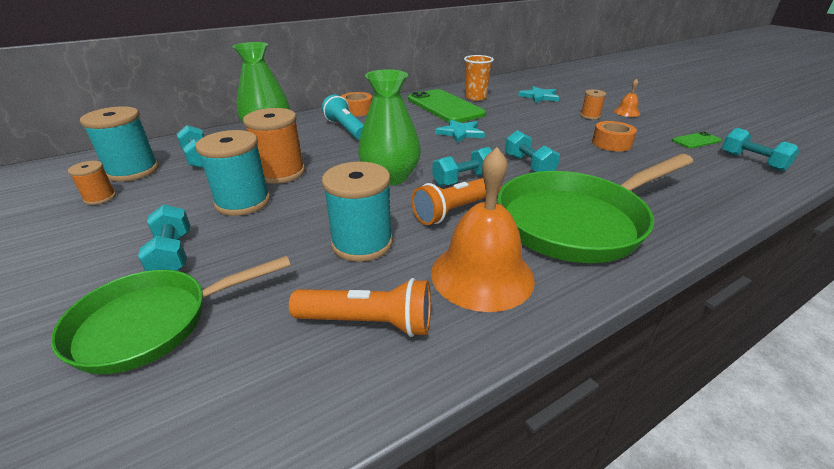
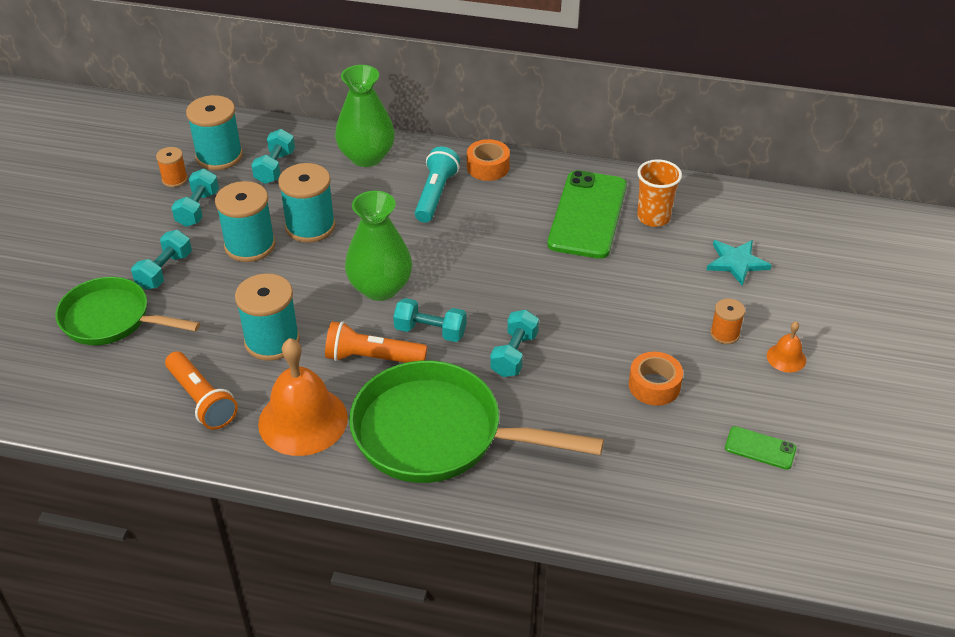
camera: 45 degrees right, 10 degrees up
orange spool [243,108,305,184] -> turquoise spool [278,163,335,243]
turquoise star [435,119,485,143] -> none
turquoise dumbbell [722,128,800,172] -> turquoise dumbbell moved to [171,169,219,227]

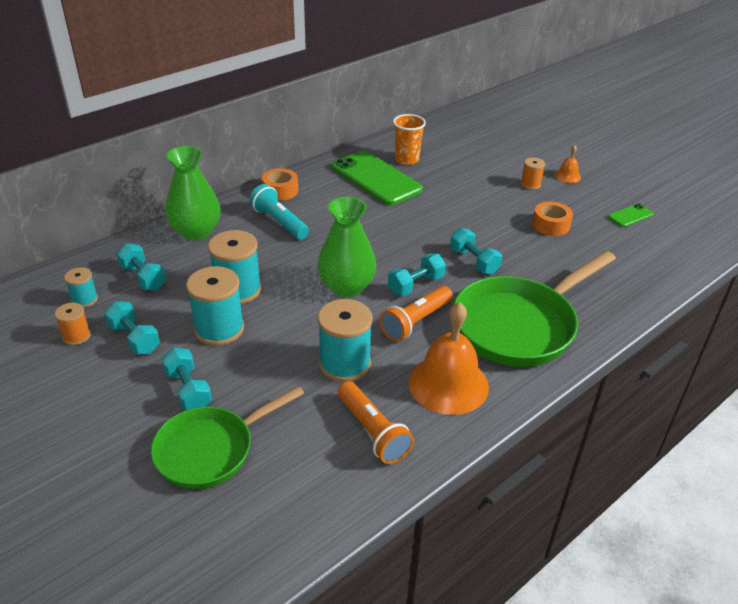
camera: 55 degrees left, 5 degrees down
orange flashlight [165,351,238,430] -> orange flashlight turned 60 degrees clockwise [338,381,414,464]
turquoise spool [186,95,243,170] -> turquoise spool [64,267,98,308], size x0.54
turquoise star [706,240,772,286] -> none

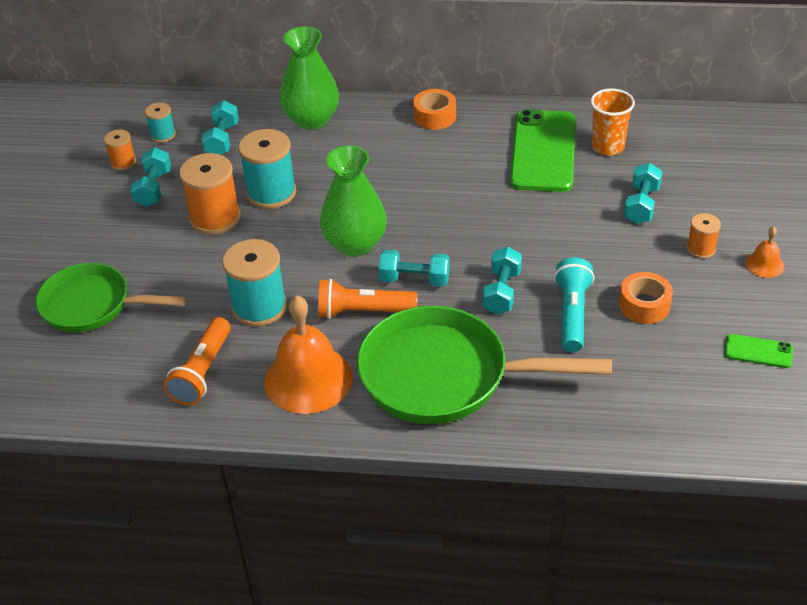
camera: 50 degrees right, 5 degrees up
turquoise dumbbell [161,348,212,411] -> turquoise dumbbell moved to [624,163,663,224]
turquoise spool [186,266,244,346] -> orange spool [179,153,241,235]
turquoise flashlight [249,184,309,239] -> turquoise flashlight moved to [554,257,594,352]

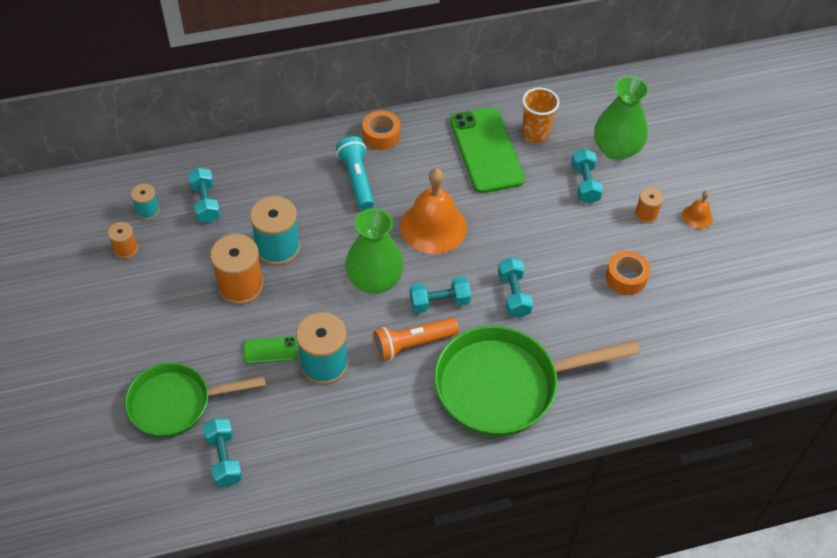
camera: 25 degrees left, 10 degrees up
turquoise dumbbell [130,147,171,207] -> turquoise dumbbell moved to [203,418,242,487]
orange flashlight [164,317,231,405] -> none
orange bell [264,295,353,414] -> orange bell moved to [400,168,467,254]
green vase [280,26,339,130] -> green vase moved to [594,76,649,161]
turquoise flashlight [554,257,594,352] -> turquoise flashlight moved to [336,136,374,210]
green phone [725,334,793,368] -> green phone moved to [243,337,298,364]

